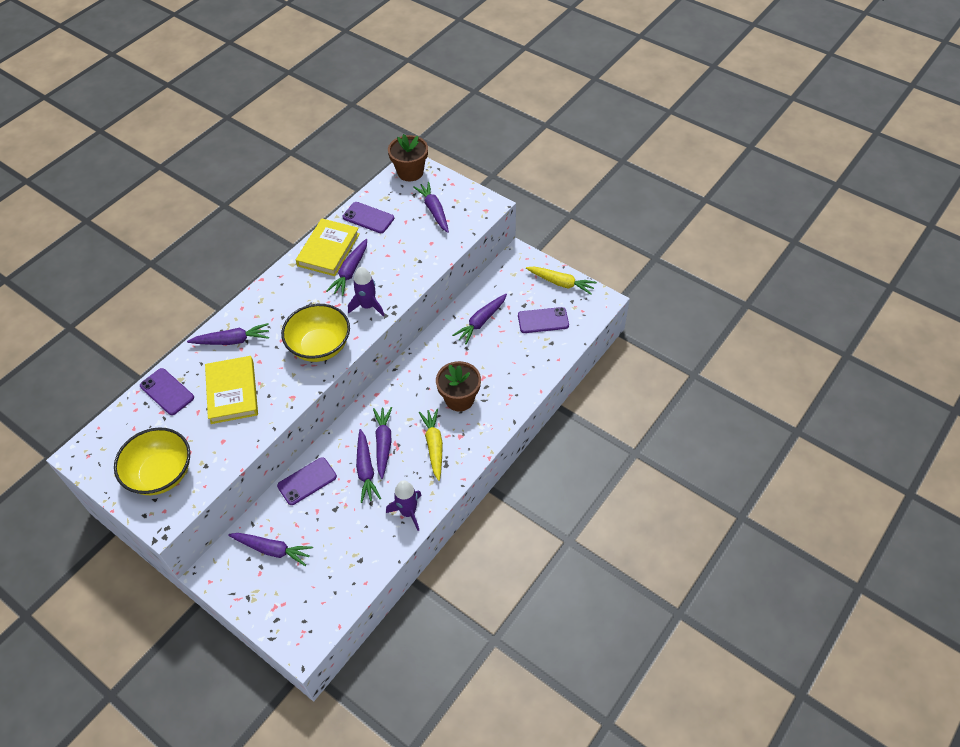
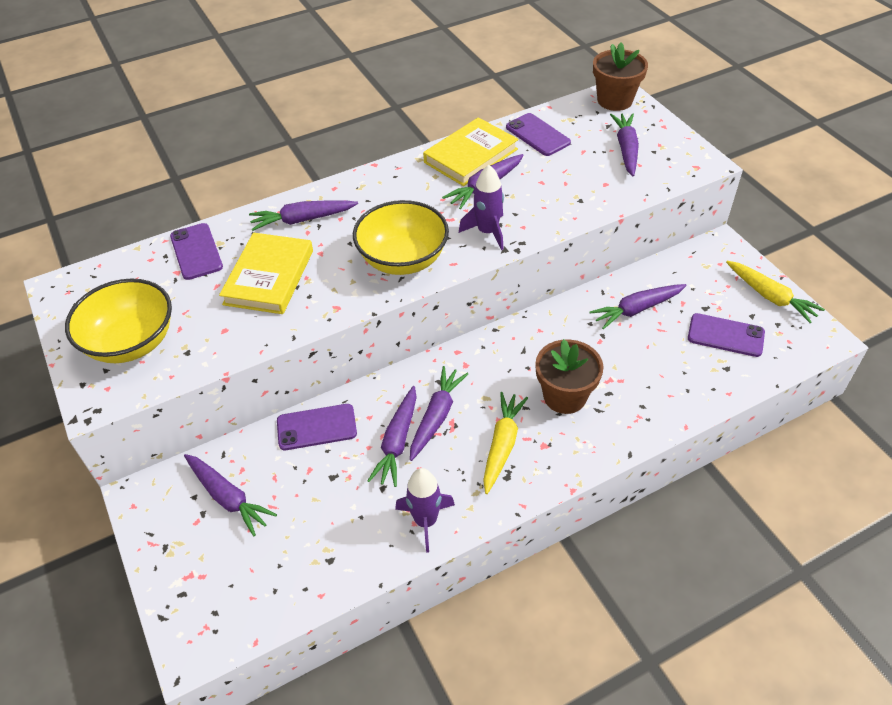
camera: 25 degrees right, 5 degrees down
purple carrot [187,323,269,345] -> purple carrot turned 150 degrees clockwise [249,200,358,231]

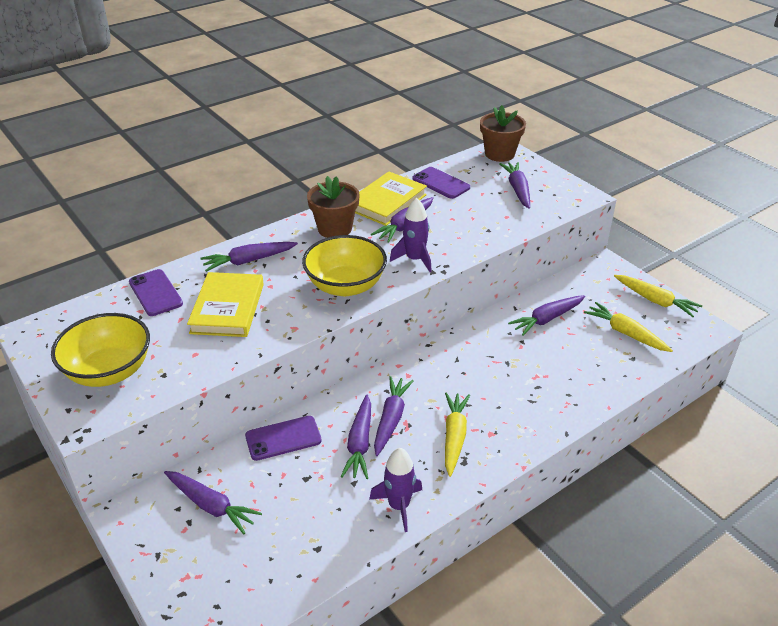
camera: 10 degrees left, 10 degrees down
brown flower pot [535,339,603,414] -> brown flower pot moved to [307,176,360,238]
purple phone [688,313,765,357] -> yellow carrot [584,302,673,352]

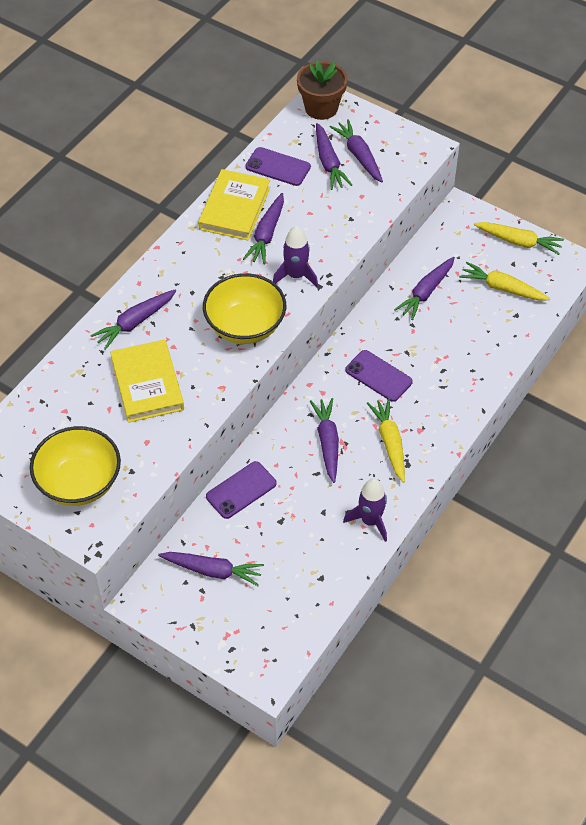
camera: 20 degrees left, 15 degrees up
purple phone [129,269,183,316] -> purple phone moved to [345,350,413,402]
brown flower pot [307,176,360,238] -> none
purple carrot [341,395,371,479] -> purple carrot moved to [316,123,352,190]

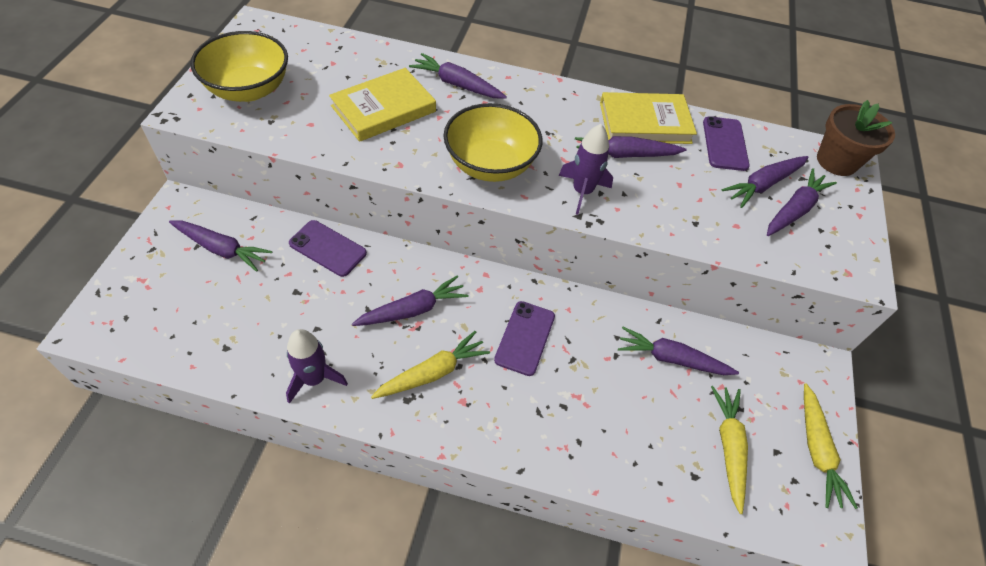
camera: 65 degrees right, 0 degrees up
purple carrot [158,552,264,586] -> purple carrot turned 60 degrees counterclockwise [169,220,272,272]

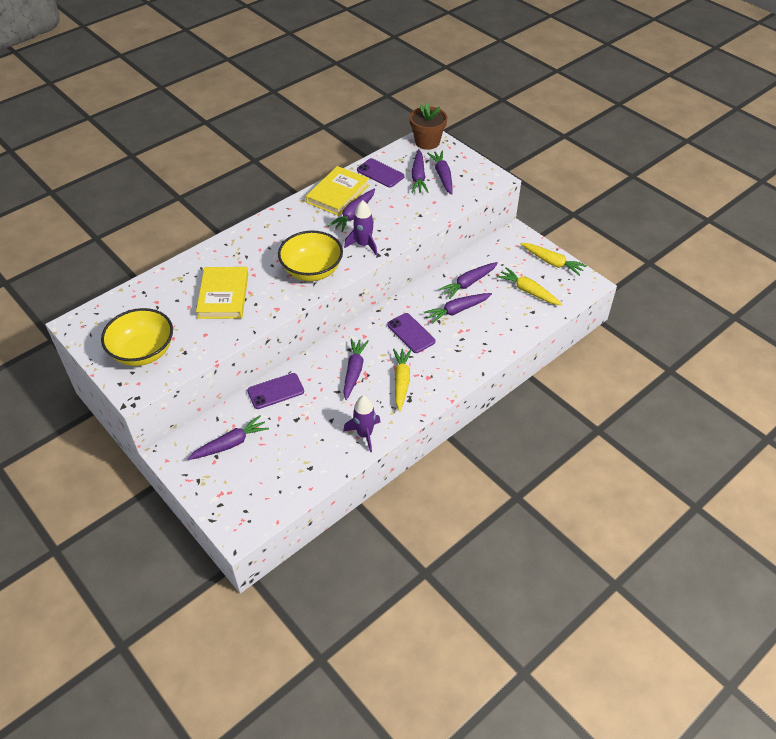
camera: 50 degrees left, 5 degrees down
purple carrot [409,53,507,99] -> purple carrot moved to [424,293,492,324]

